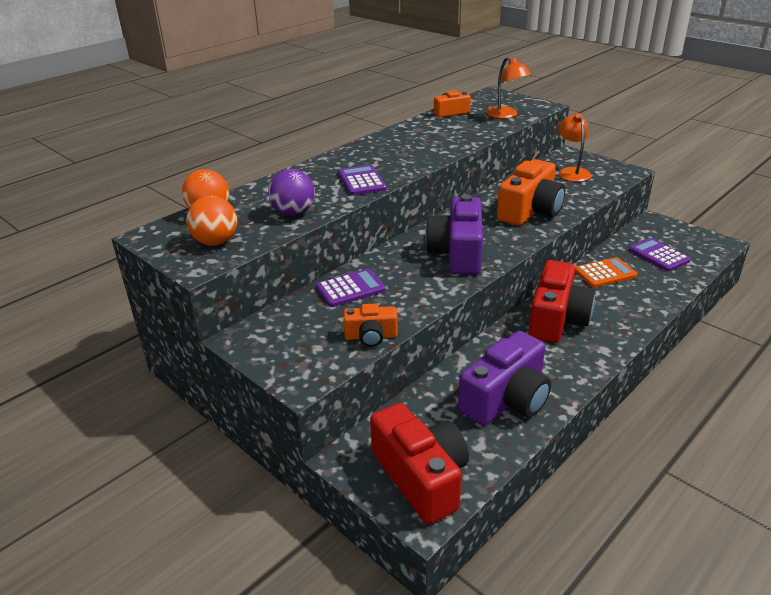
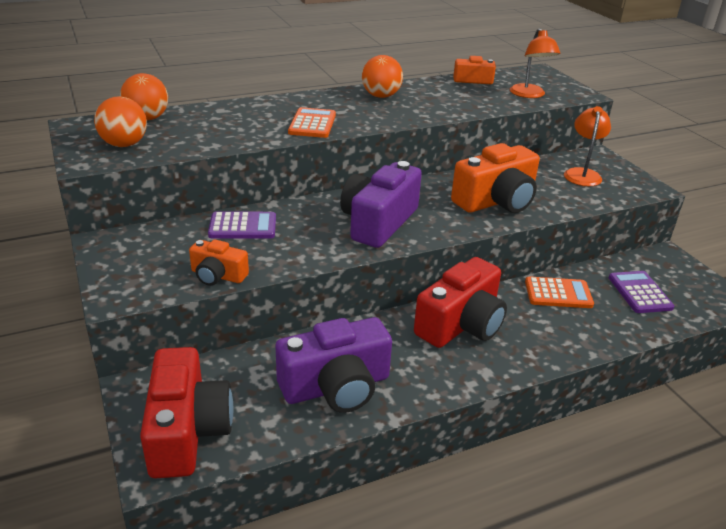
camera: 20 degrees right, 0 degrees up
purple ball [268,169,315,216] -> none
purple calculator [338,165,387,196] -> orange calculator [288,107,336,138]
none -> orange ball [362,55,403,98]

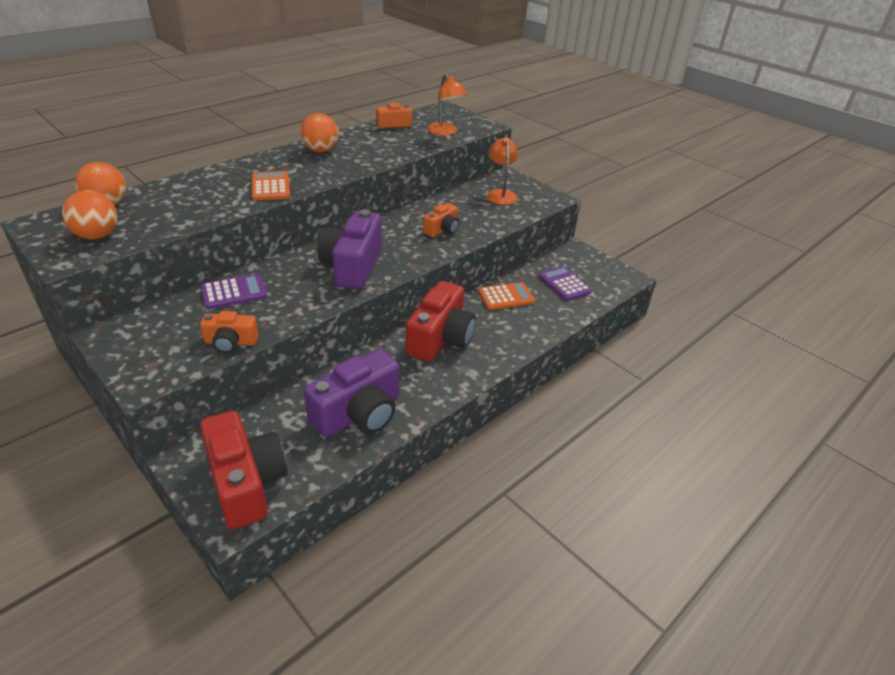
camera: 20 degrees left, 5 degrees up
orange camera [451,143,540,213] -> orange camera [423,203,459,237], size x0.53

